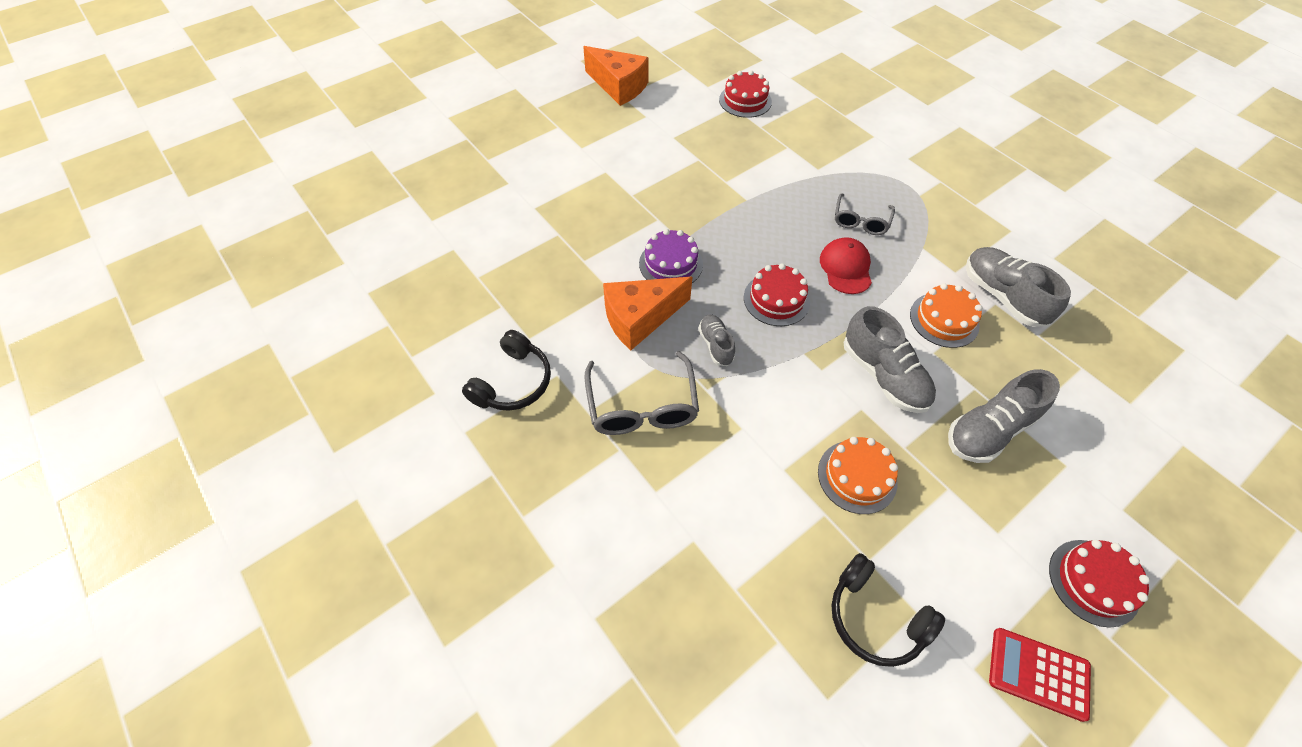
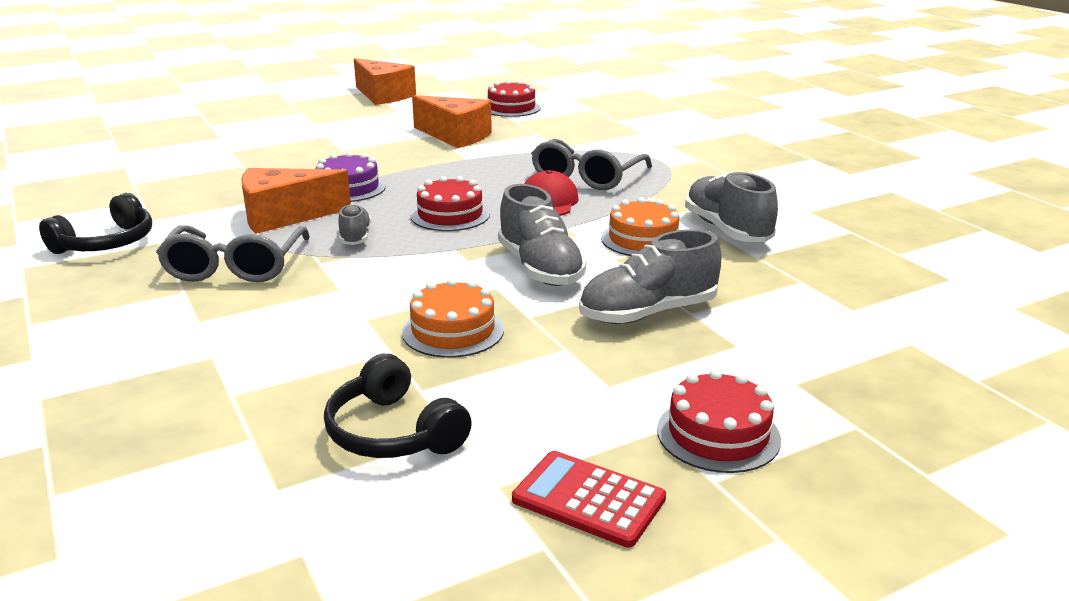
camera: 10 degrees right, 30 degrees down
grey glasses [835,193,895,235] -> grey glasses [531,139,652,190], size x1.57
none -> orange cheese [412,95,492,148]

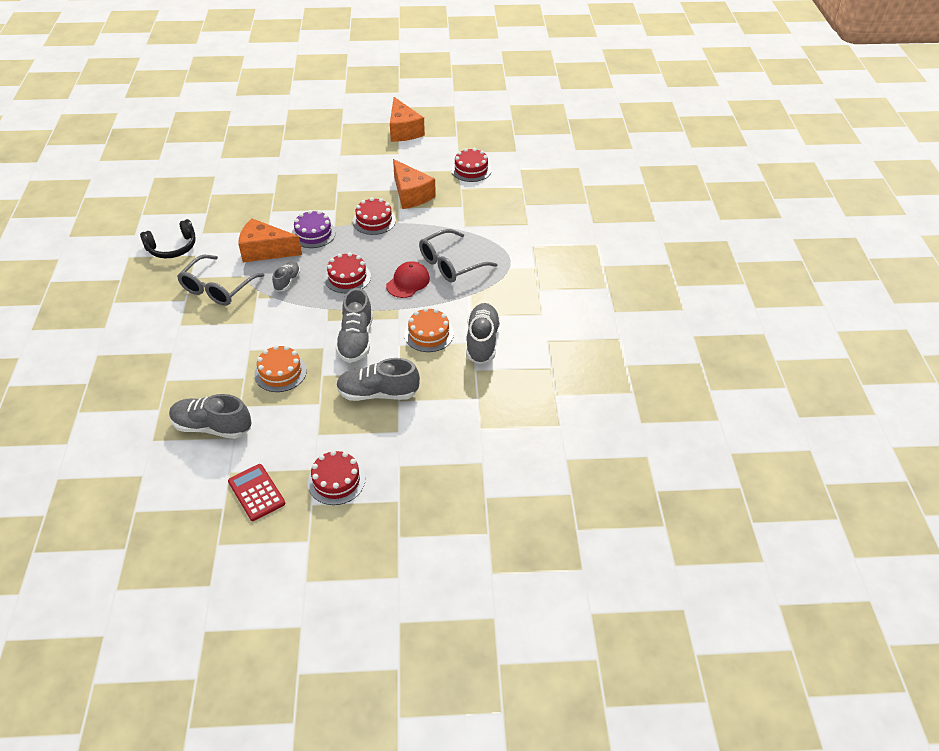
camera: 25 degrees right, 20 degrees up
black headphones [324,354,472,458] -> grey shoe [169,394,251,439]
none -> red cake [352,197,396,235]

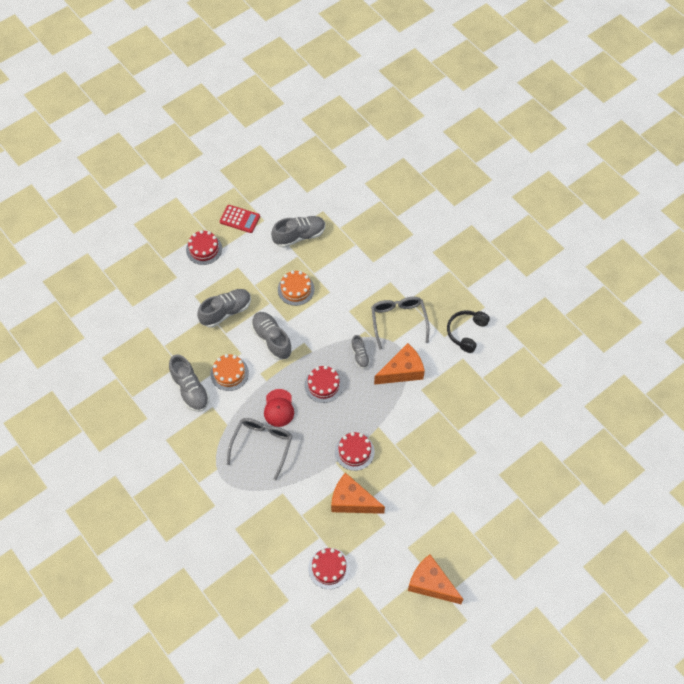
camera: 145 degrees right, 15 degrees up
purple cake [292,210,336,248] -> none

